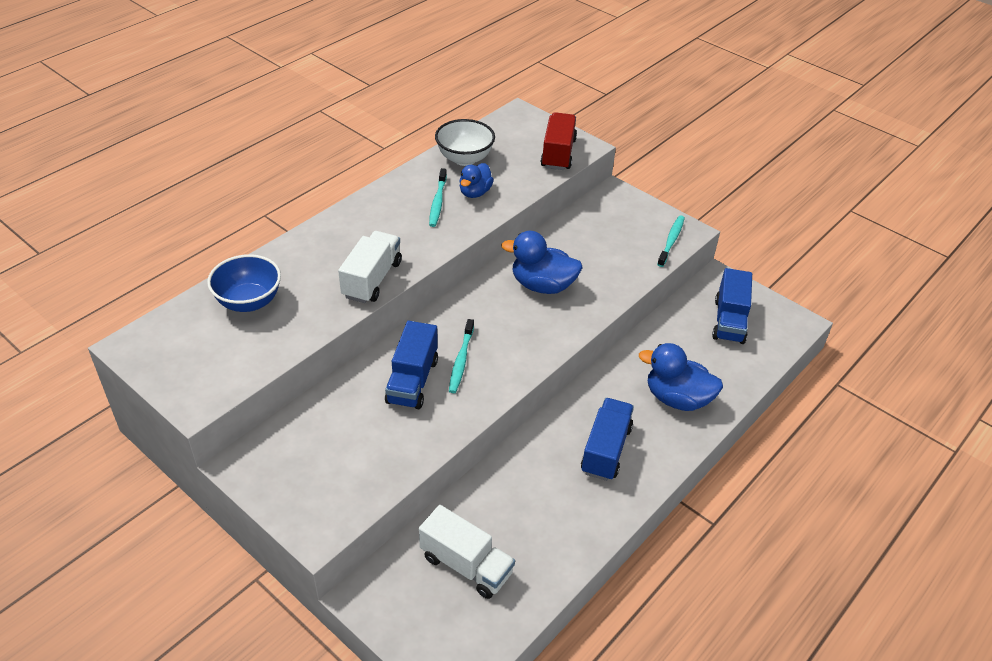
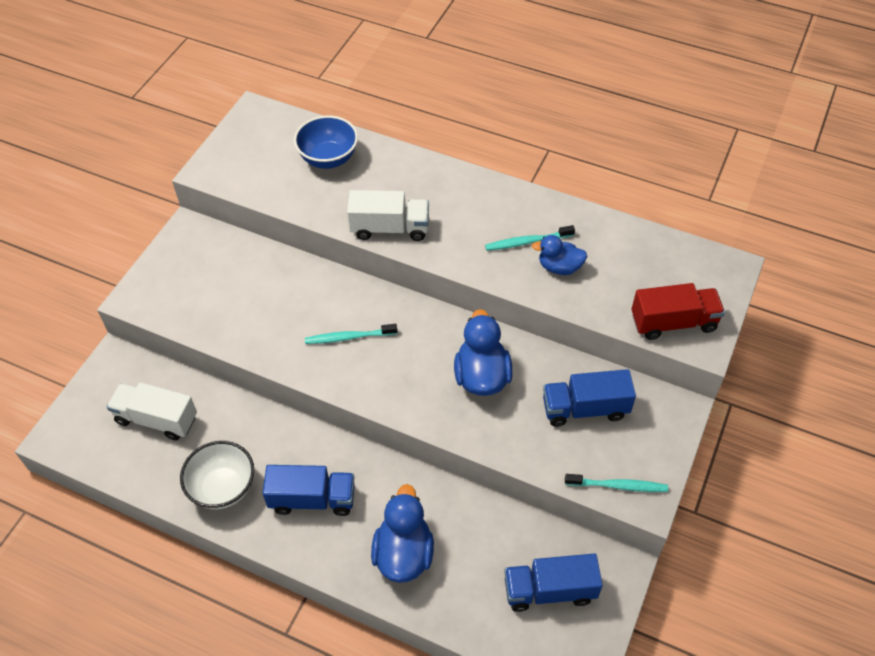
camera: 75 degrees right, 10 degrees up
blue truck [385,321,438,409] -> blue truck moved to [543,369,636,427]
white truck [419,505,515,599] -> white truck turned 90 degrees clockwise [107,382,197,440]
white bowl [435,119,495,166] -> white bowl moved to [180,441,254,509]

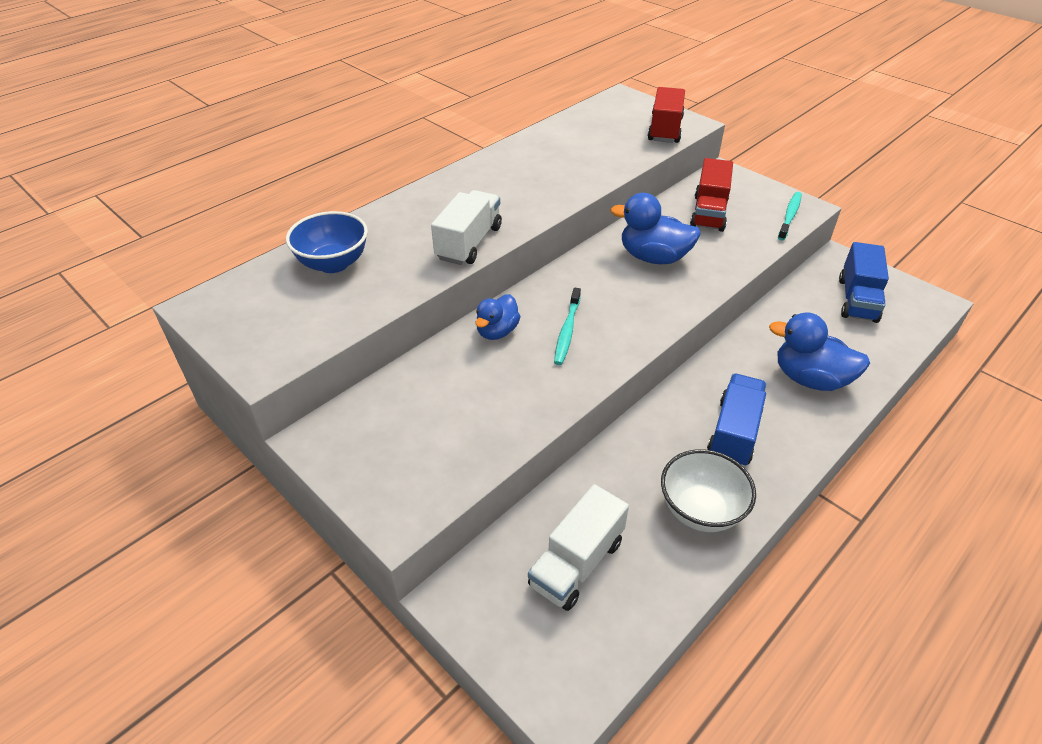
camera: 70 degrees left, 10 degrees down
turquoise toothbrush [485,225,575,251] -> none
blue duck [532,235,587,275] -> blue duck moved to [475,294,521,340]
blue truck [543,369,636,427] -> red truck [690,158,733,232]

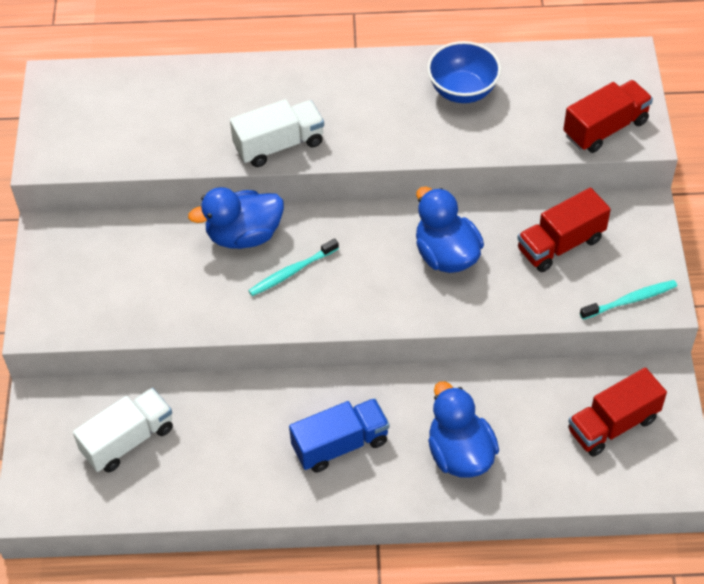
camera: 45 degrees right, 10 degrees up
blue bowl [286,211,368,273] -> blue bowl moved to [427,41,501,103]
blue duck [475,294,521,340] -> blue duck [188,187,284,249], size x1.58
white truck [528,484,629,611] -> white truck turned 150 degrees clockwise [73,388,173,472]
white bowl [661,449,756,532] -> none
blue truck [839,242,889,323] -> red truck [568,367,667,457]

